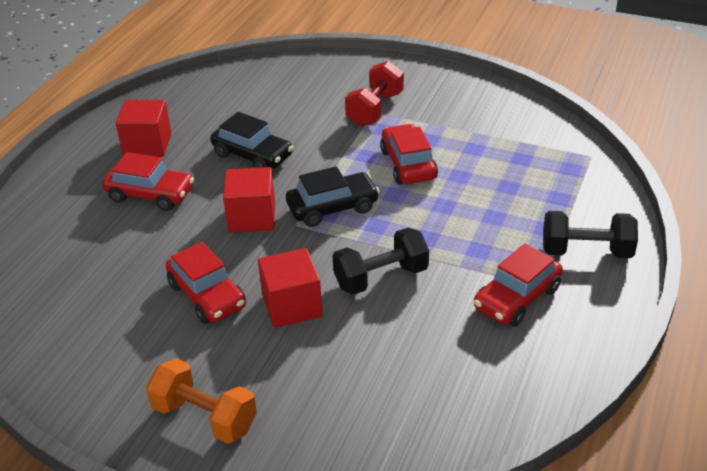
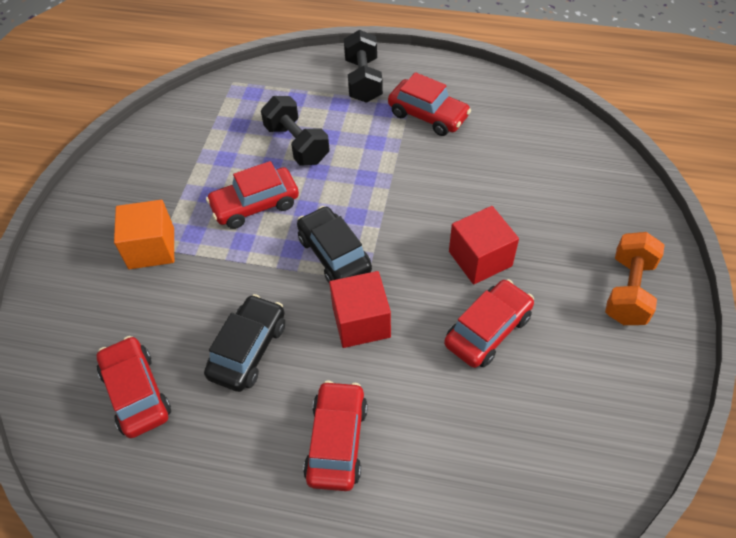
camera: 100 degrees left, 15 degrees up
red cube [116,100,171,157] -> none
black dumbbell [333,228,429,295] -> black dumbbell moved to [261,96,330,166]
red dumbbell [345,61,404,126] -> orange cube [114,200,174,269]
none -> red car [97,336,171,438]

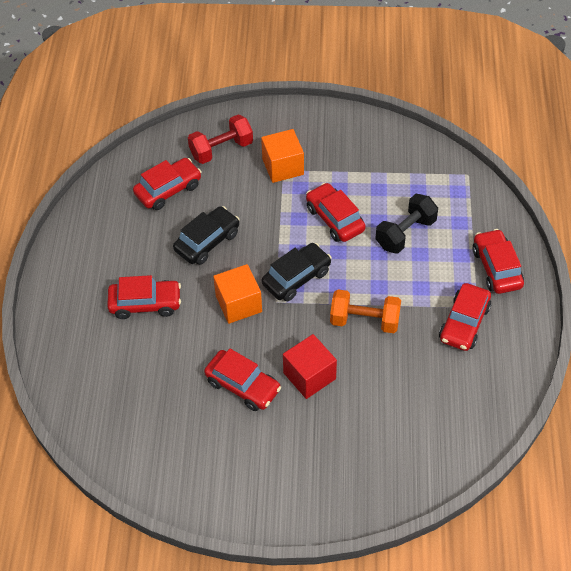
camera: 80 degrees right, 0 degrees up
black car [204,294,285,392] -> black car turned 60 degrees counterclockwise [173,206,240,265]
red cube [329,271,391,348] -> orange cube [213,264,262,324]
black dumbbell [344,30,383,103] -> red car [472,229,524,294]
orange dumbbell [605,232,665,325] -> orange dumbbell moved to [330,289,401,333]
none -> red dumbbell [188,114,253,164]

